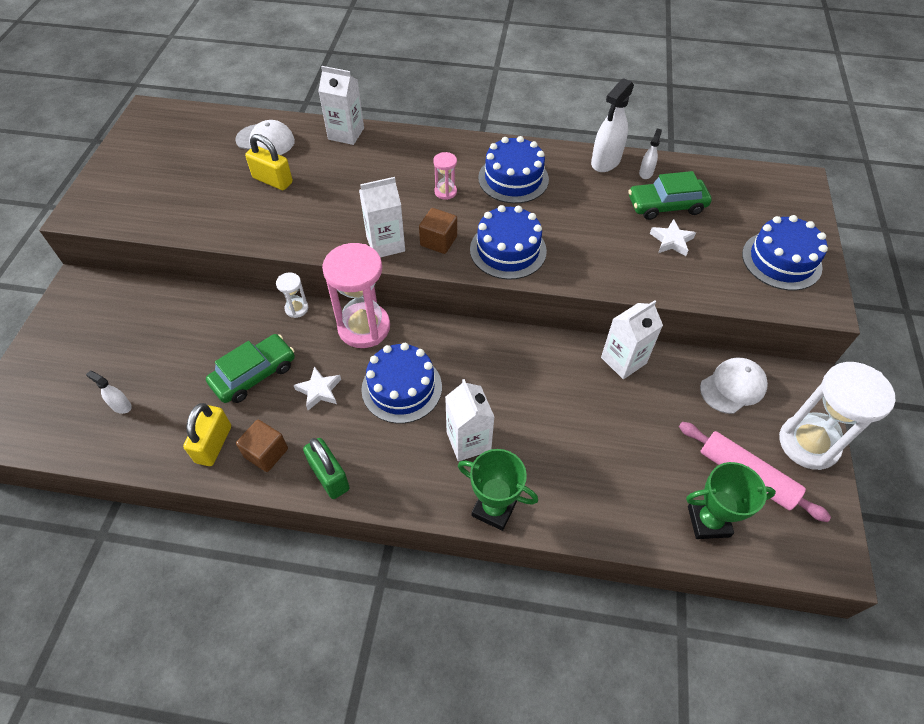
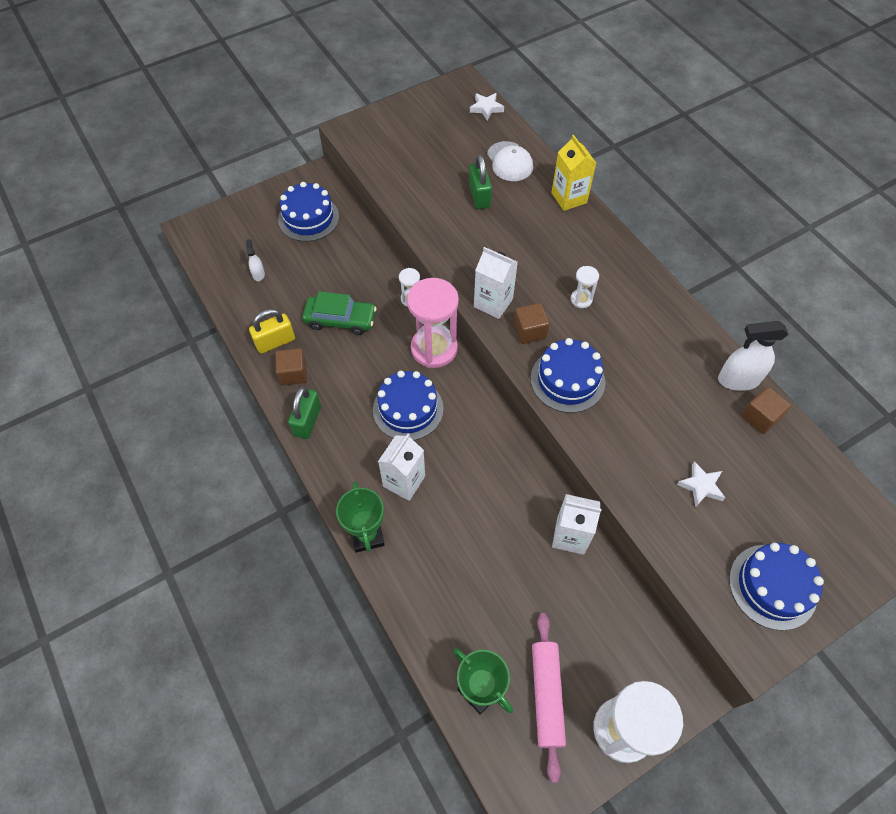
camera: 50 degrees right, 5 degrees up
yellow padlock [245,134,293,190] -> green padlock [469,155,492,209]
white star [294,366,341,410] -> white star moved to [470,93,504,121]
white carton [318,66,364,145] -> yellow carton [551,135,596,211]
pink hourglass [433,152,457,200] -> white hourglass [571,266,599,308]
blue cake [478,136,549,204] -> blue cake moved to [278,182,339,242]
green car [628,171,712,220] -> none
white spray bottle [639,129,662,179] -> brown cube [741,387,791,434]
white cap [700,357,768,414] -> none

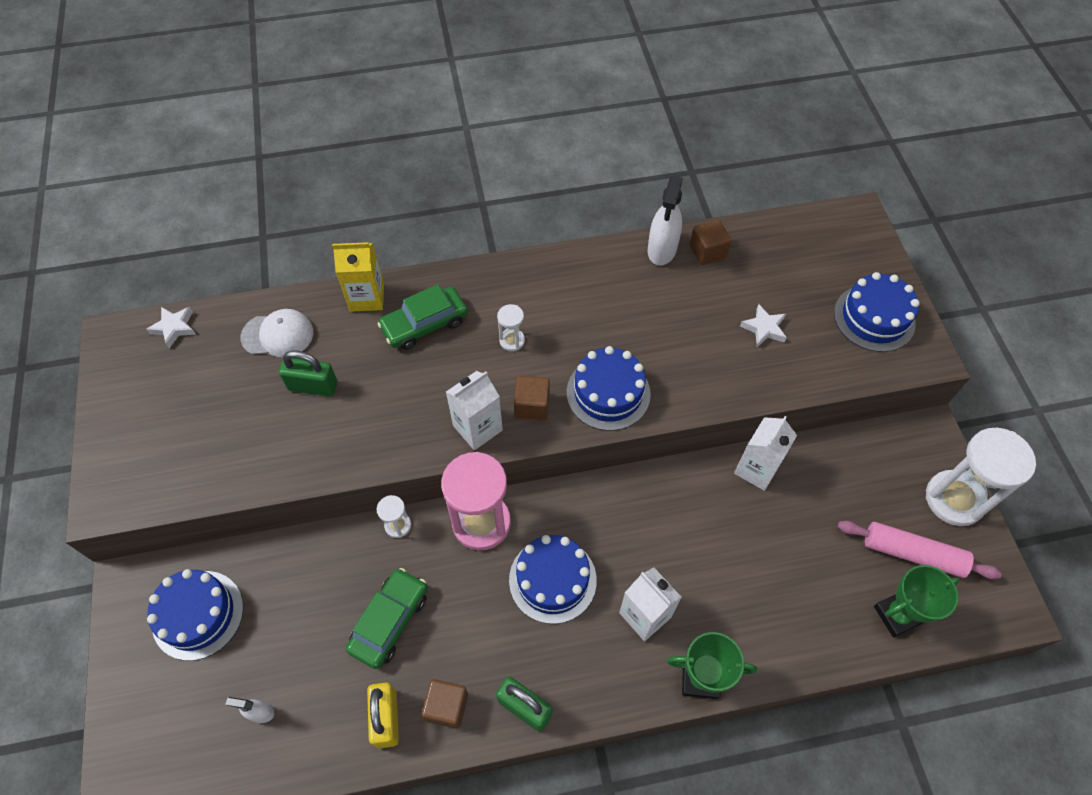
camera: 70 degrees left, 0 degrees up
none -> green car [377,284,468,350]

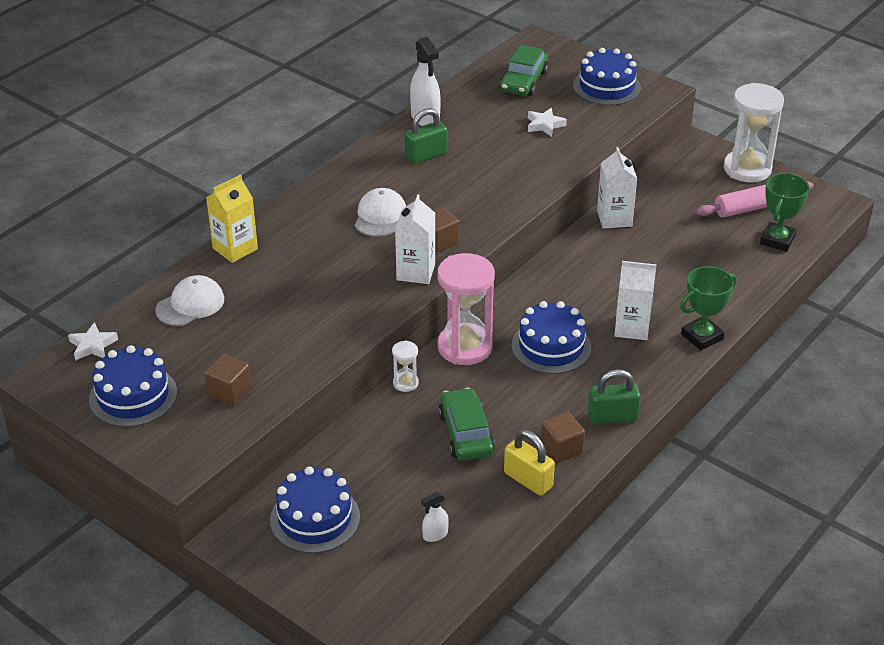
camera: 40 degrees left, 20 degrees down
green padlock [279,350,337,396] -> green padlock moved to [405,108,447,164]
green car [377,284,468,350] -> green car moved to [500,45,548,96]
white hourglass [497,304,525,351] -> white cap [355,188,406,237]
blue cake [567,346,651,431] -> blue cake moved to [89,345,177,427]
brown cube [690,220,732,265] -> brown cube moved to [204,354,251,406]

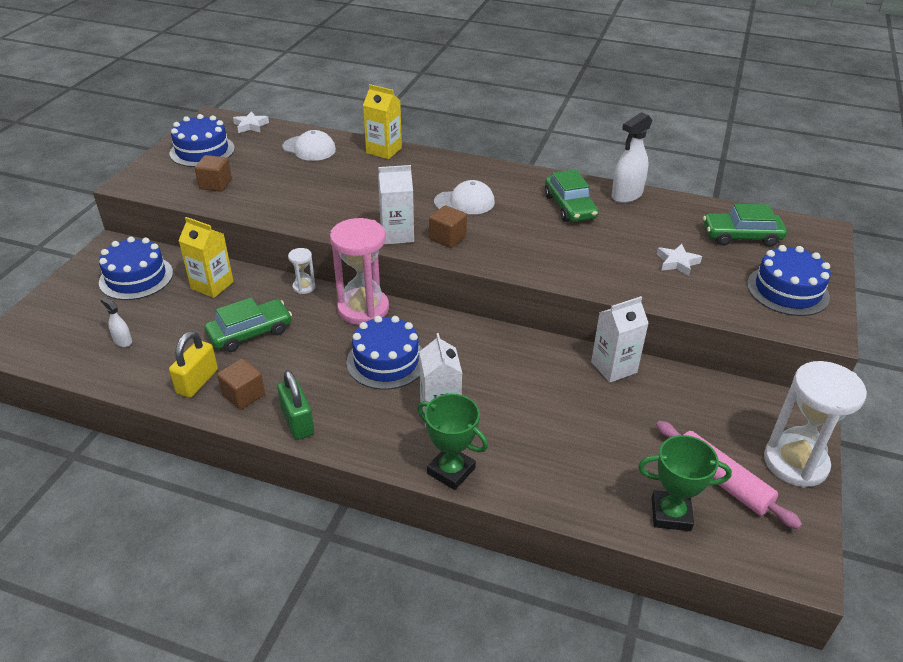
camera: 70 degrees right, 0 degrees up
green padlock [405,108,447,164] -> green car [545,169,599,222]
none -> yellow carton [178,217,234,298]

